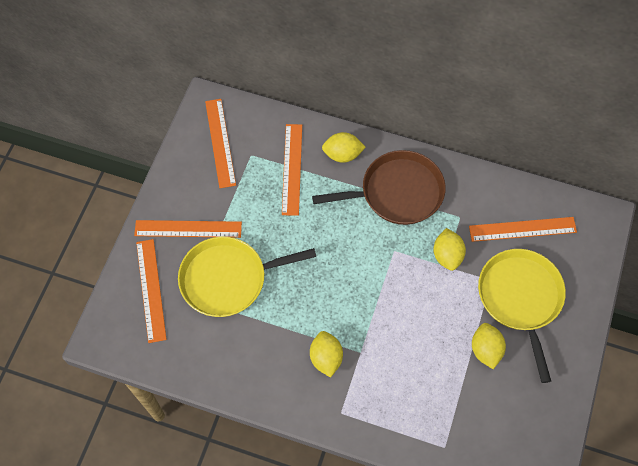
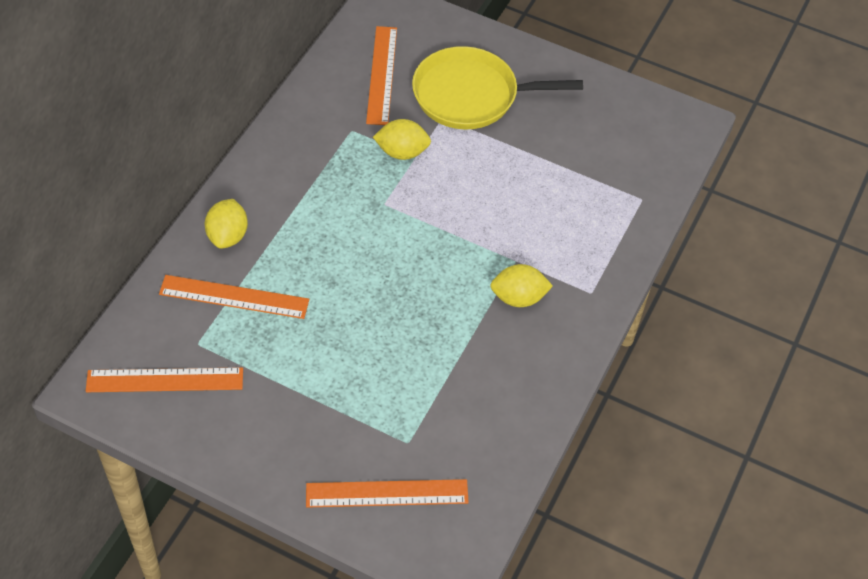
camera: 85 degrees left, 10 degrees down
orange ruler [134,220,242,238] -> none
yellow pan [178,237,316,317] -> none
brown pan [312,150,446,225] -> none
yellow lemon [472,323,506,369] -> none

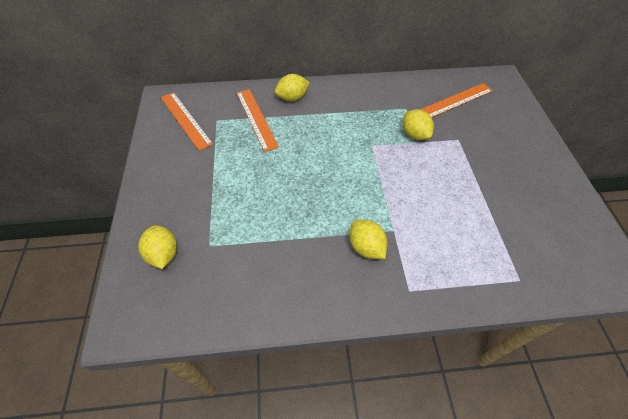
camera: 60 degrees right, 0 degrees up
orange ruler [306,479,469,508] -> yellow lemon [138,225,177,269]
yellow pan [412,46,583,129] -> none

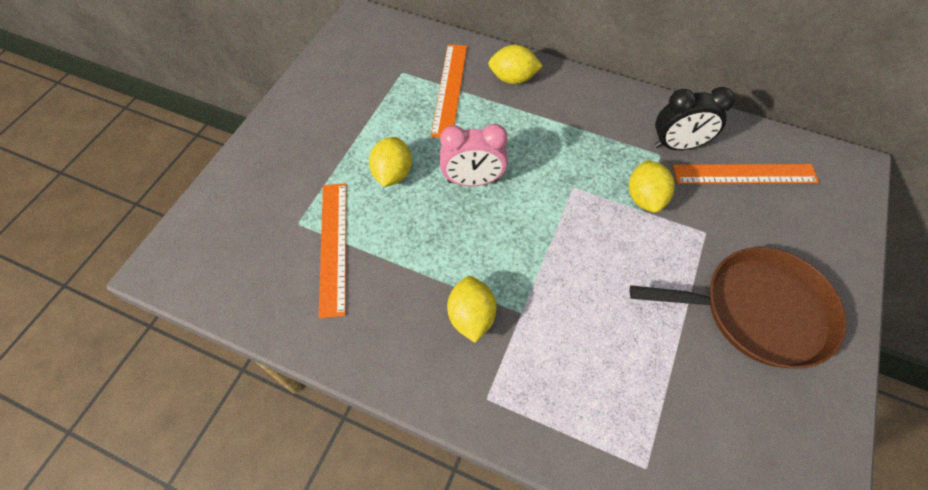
camera: 30 degrees right, 5 degrees up
yellow lemon [138,225,177,269] -> yellow lemon moved to [369,137,412,187]
orange ruler [161,92,213,151] -> orange ruler moved to [319,183,346,318]
none -> pink clock [440,124,508,186]
none -> brown pan [630,247,846,369]
none -> black clock [655,87,735,150]

